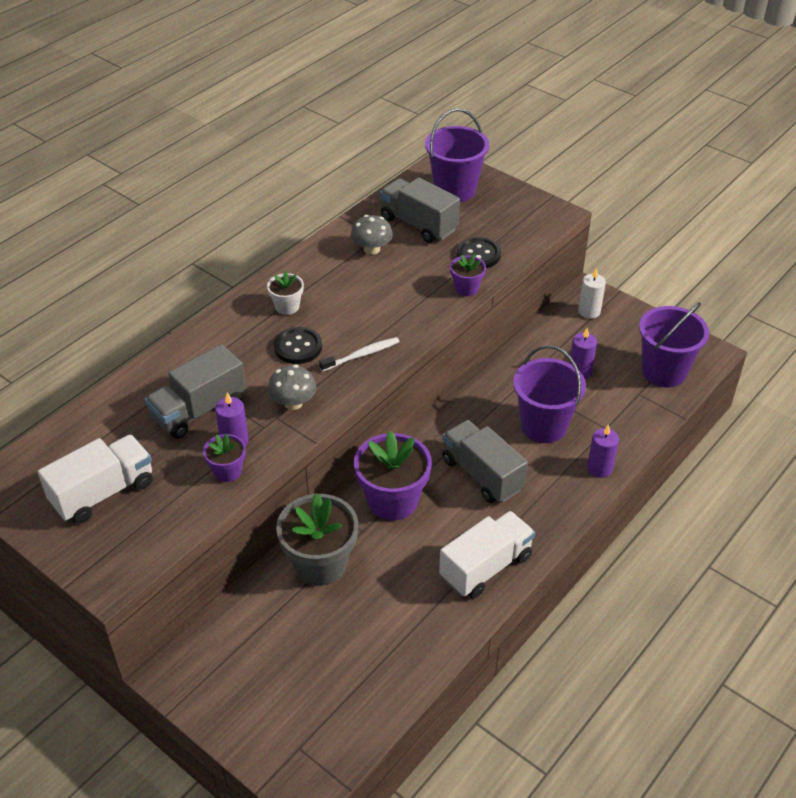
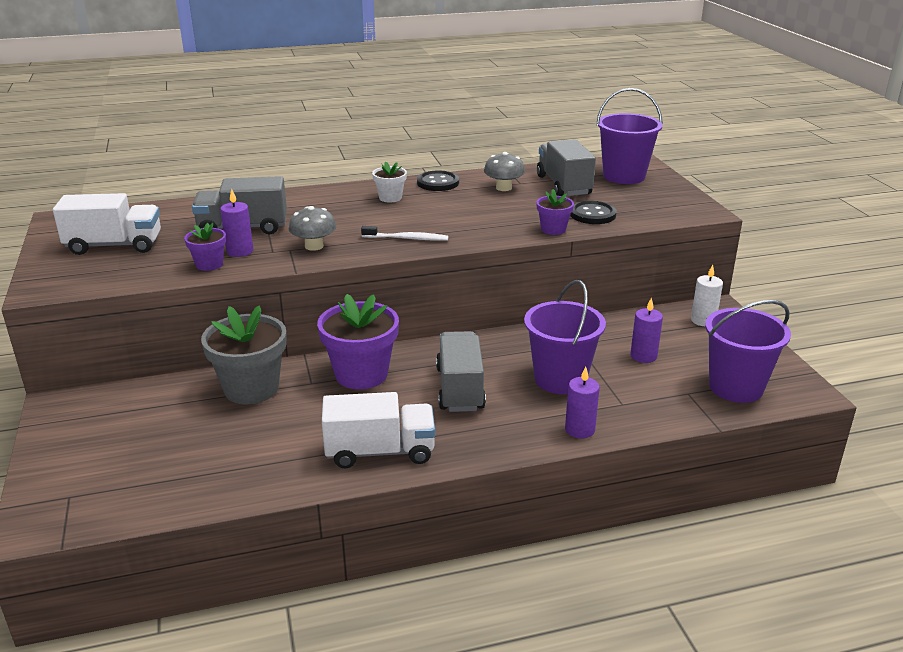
camera: 35 degrees right, 15 degrees down
black button [274,327,322,364] -> black button moved to [417,171,459,191]

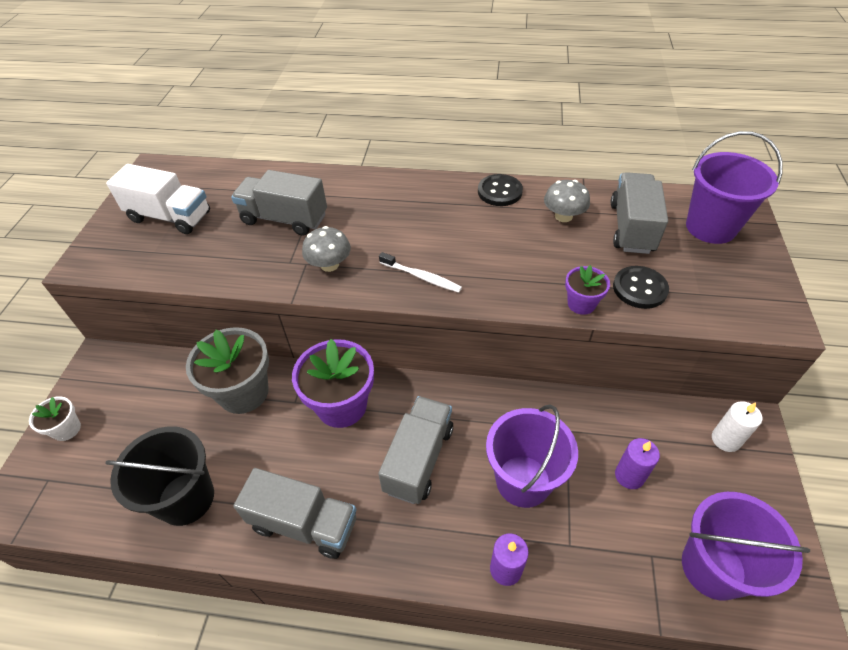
camera: 25 degrees right, 20 degrees up
purple flower pot [184,223,226,271] -> none
purple candle [220,189,253,257] -> none
white truck [322,392,435,468] -> grey truck [234,468,356,559]
white flower pot [372,162,407,203] -> white flower pot moved to [29,396,81,441]
none -> black bucket [105,426,214,526]

